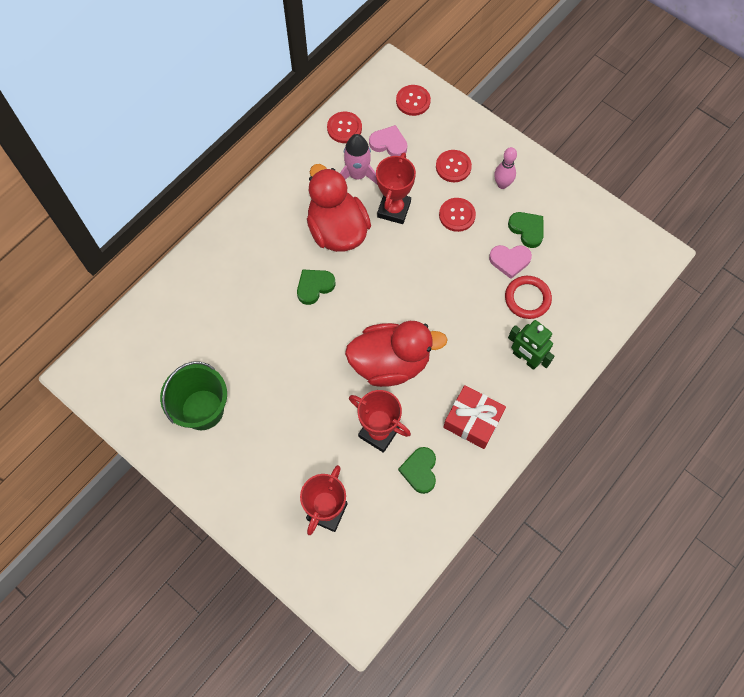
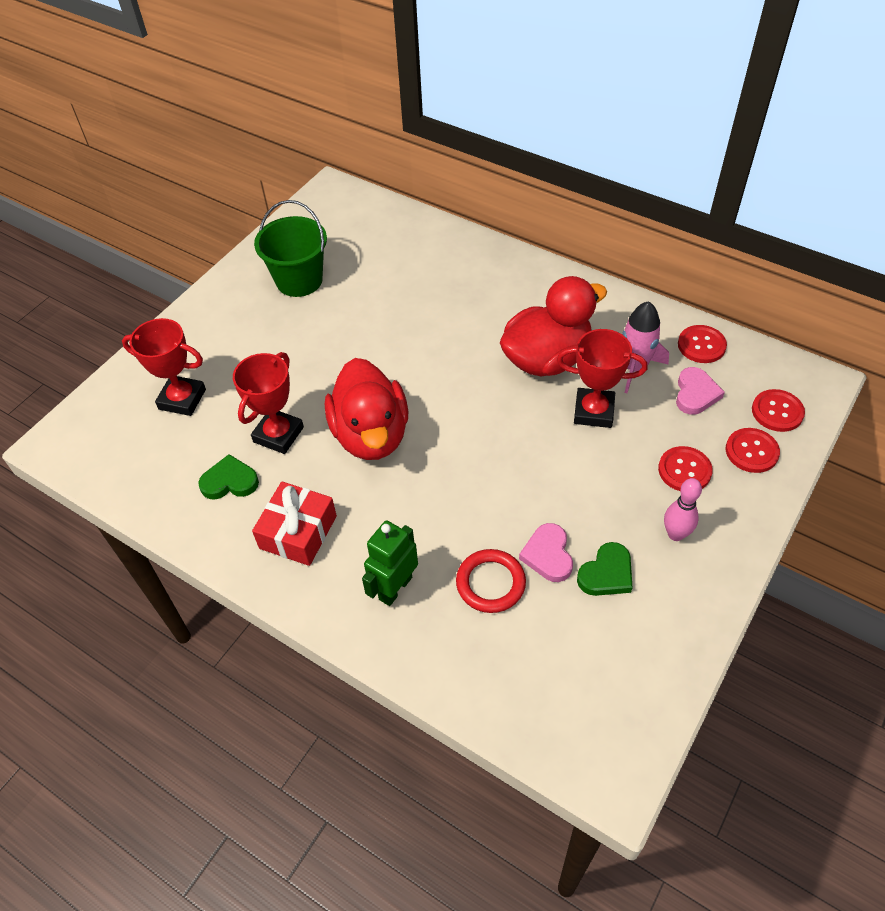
camera: 85 degrees right, 15 degrees down
green heart [297,269,336,305] -> none
red button [439,198,476,232] -> red button moved to [726,428,780,473]

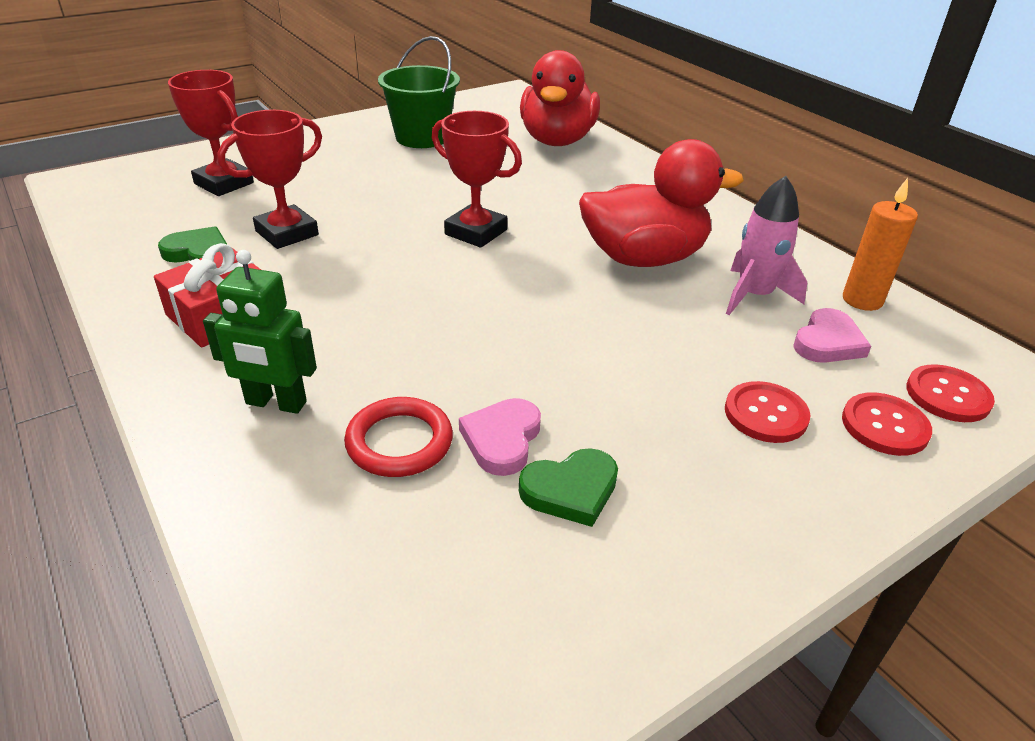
camera: 20 degrees right, 15 degrees down
red duck [325,358,408,460] -> red duck moved to [520,50,600,146]
green robot [362,521,418,606] -> green robot turned 135 degrees counterclockwise [203,250,317,414]
red trophy [557,329,647,428] -> red trophy moved to [432,111,522,248]
pink bowling pin [664,478,702,541] -> none
red button [678,325,727,363] -> orange candle [843,178,918,311]

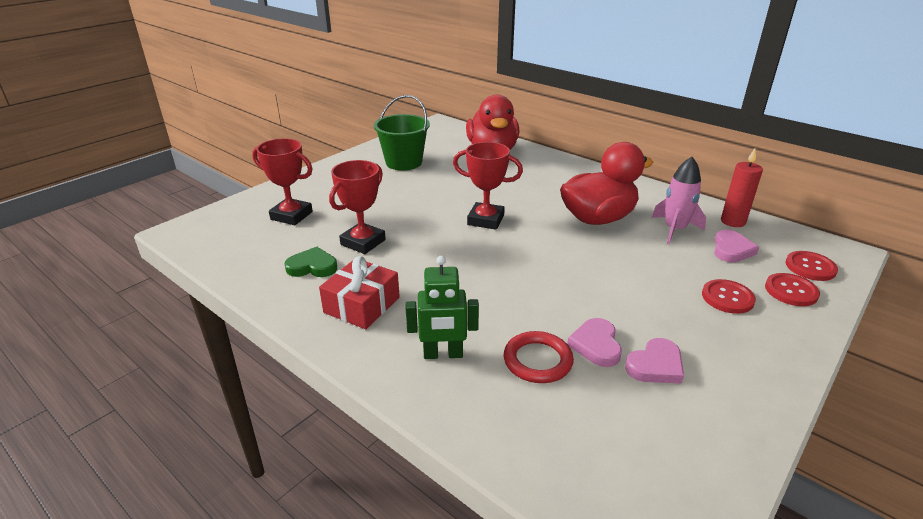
camera: 15 degrees left, 5 degrees down
green heart [519,448,618,527] -> pink heart [625,338,684,384]
orange candle [843,178,918,311] -> red candle [721,148,763,227]

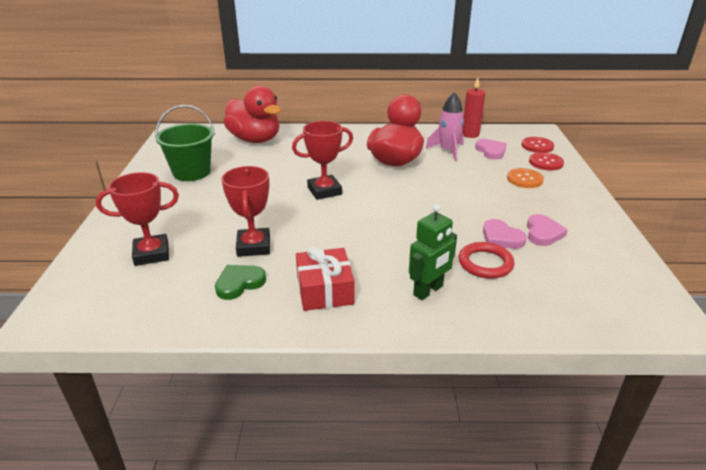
camera: 40 degrees left, 0 degrees up
red button [702,279,756,314] -> orange button [507,168,544,188]

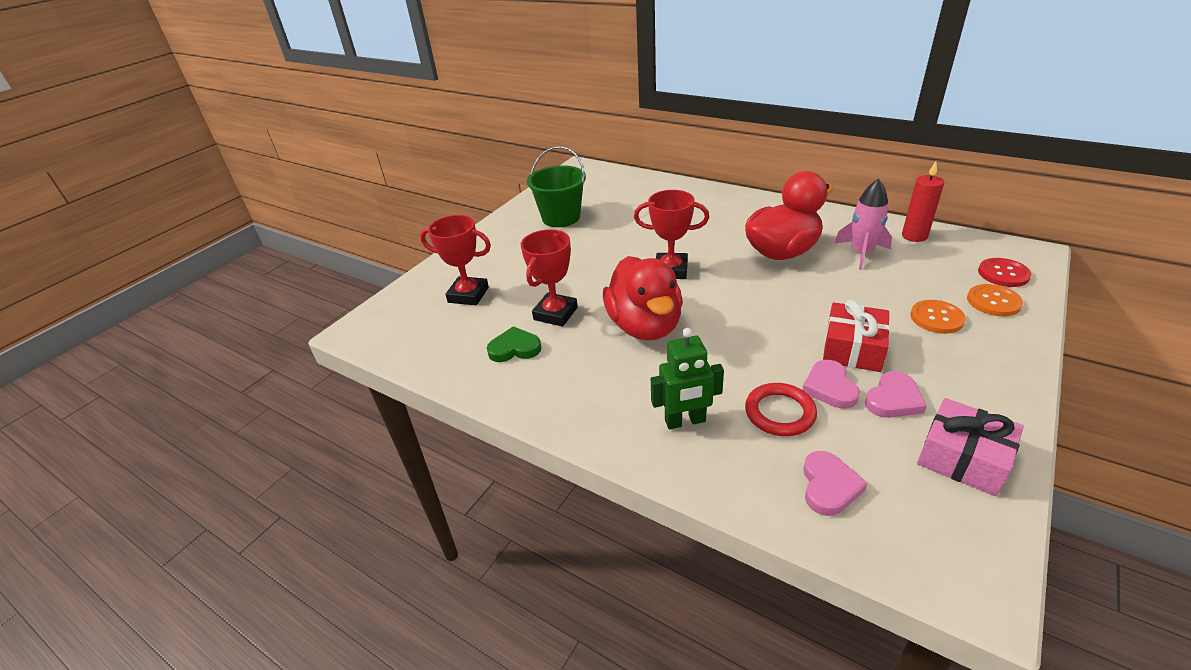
camera: 35 degrees right, 5 degrees up
red duck [224,85,281,143] -> red duck moved to [603,256,683,341]
red gift [296,246,355,311] -> red gift moved to [823,300,890,372]
pink heart [475,139,507,160] -> pink heart moved to [803,451,868,516]
red button [529,152,564,170] -> orange button [967,284,1023,316]
none -> pink gift [917,398,1024,496]

